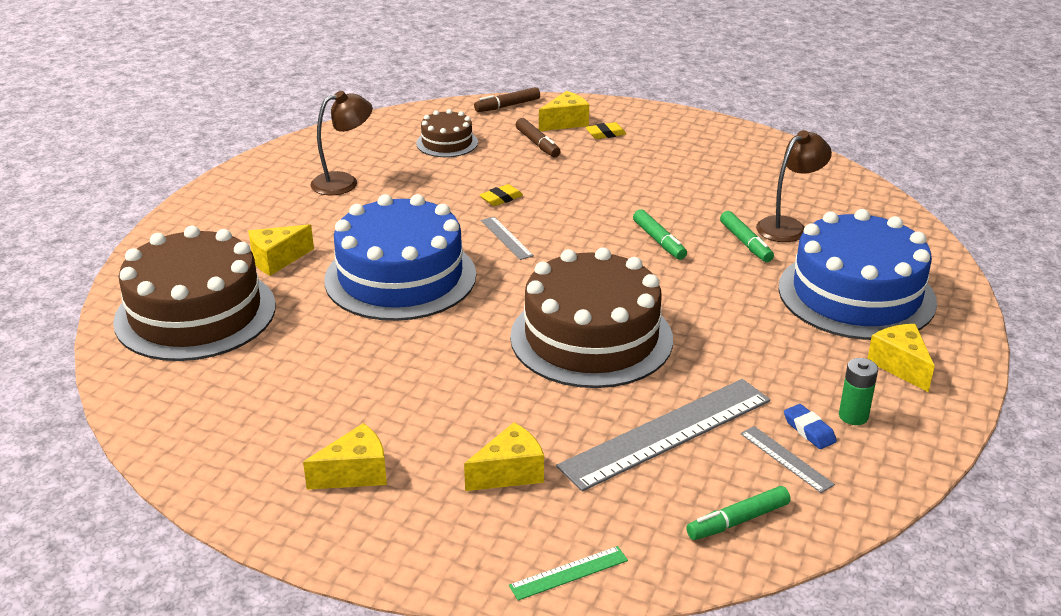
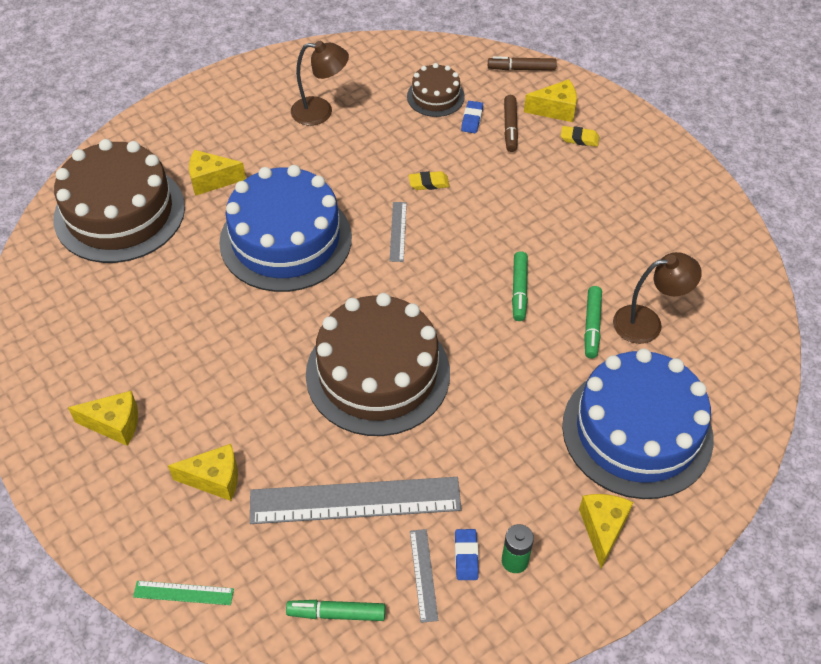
camera: 30 degrees right, 20 degrees up
none -> blue eraser [461,101,483,133]

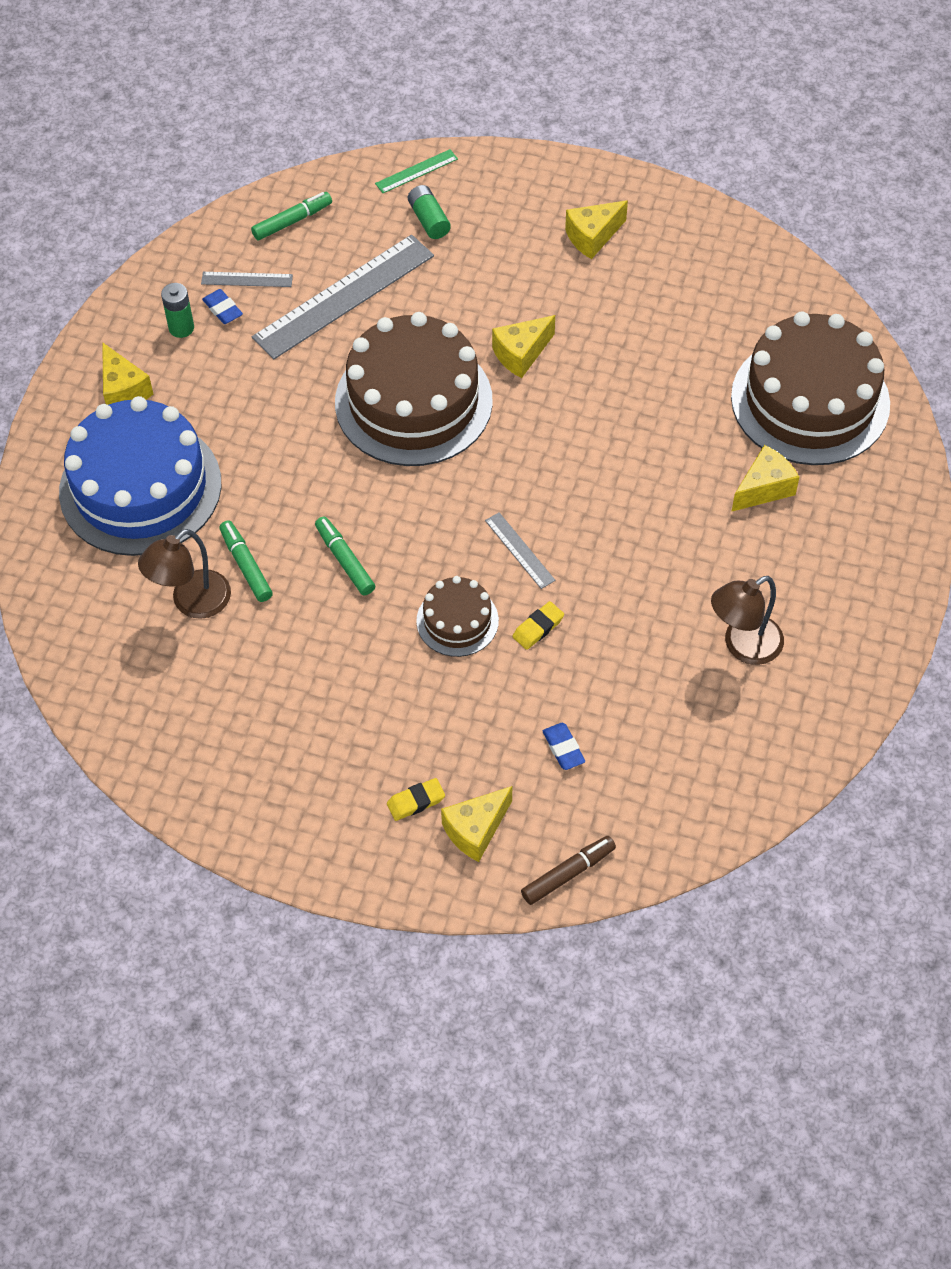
camera: 145 degrees right, 5 degrees up
yellow cheese [168,444,238,501] -> yellow cheese moved to [492,315,555,378]
blue cake [219,165,352,292] -> none
brown cake [407,63,465,117] -> brown cake moved to [416,576,499,657]
grey ruler [410,529,438,623] -> grey ruler turned 45 degrees counterclockwise [201,272,293,287]
brown marker [504,95,518,152] -> none
none -> green battery [408,185,451,239]

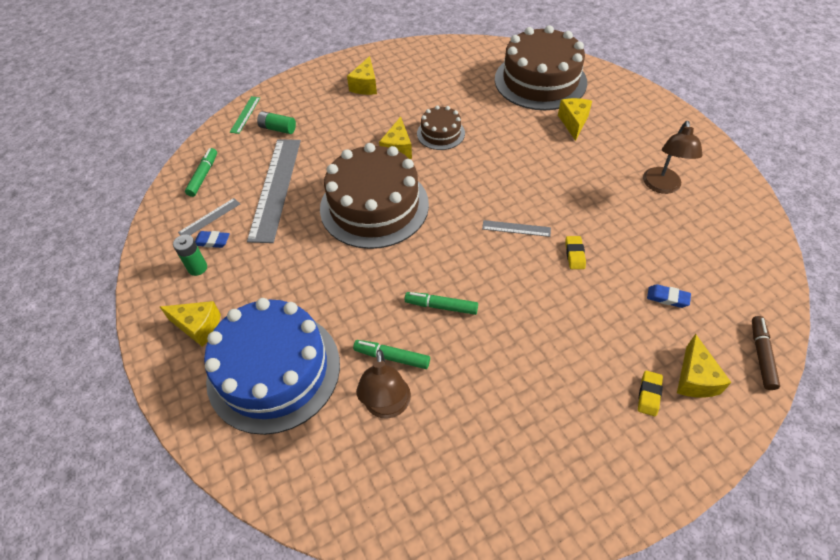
camera: 45 degrees left, 5 degrees down
brown cake [416,576,499,657] -> brown cake moved to [417,105,465,150]

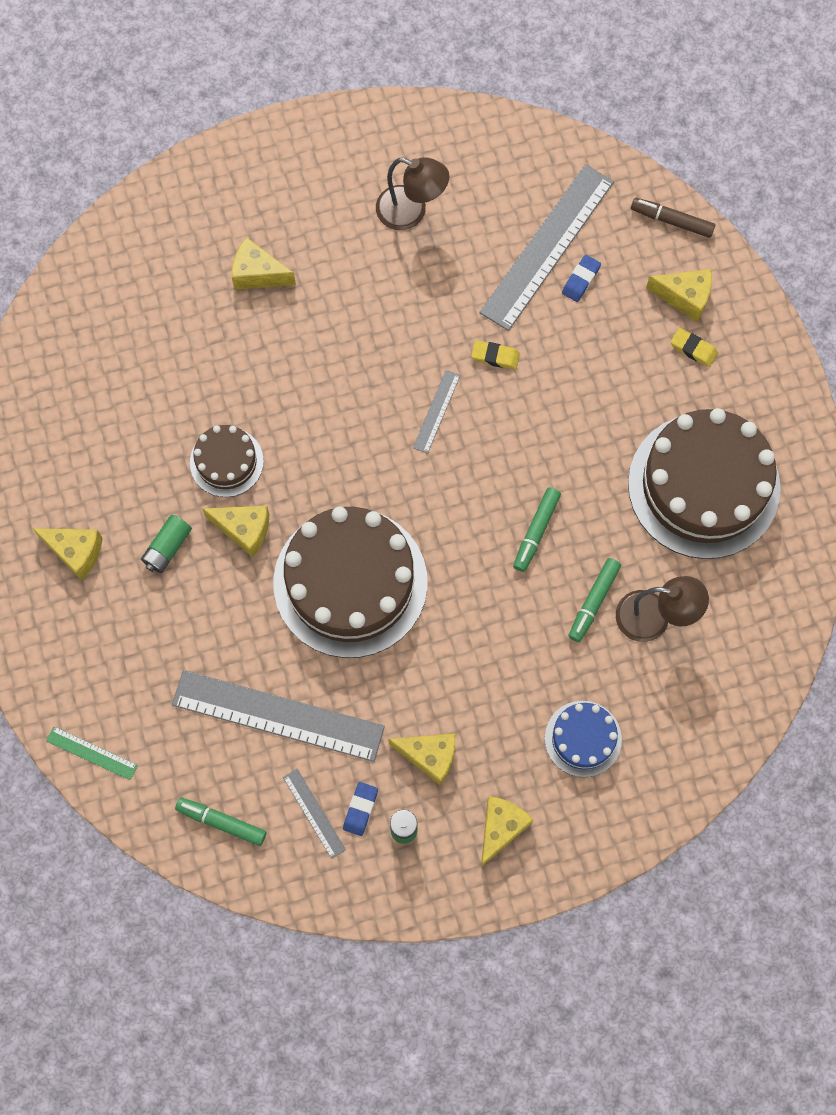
camera: 80 degrees left, 20 degrees up
blue cake [204,298,340,435] -> blue cake [545,701,622,777], size x0.49
green battery [257,111,296,134] -> green battery moved to [141,515,192,573]
brown cake [495,25,587,110] -> brown cake moved to [628,408,781,559]
none -> yellow cheese [388,733,455,786]
none -> grey ruler [479,164,614,331]

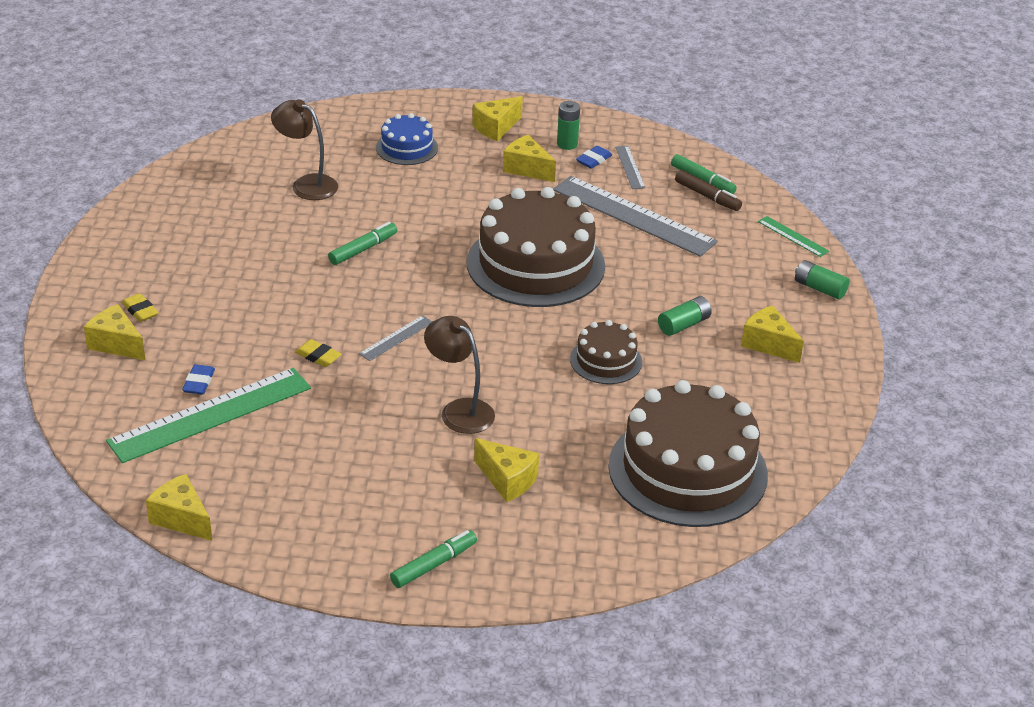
camera: 160 degrees left, 35 degrees down
yellow cheese [203,505,269,557] -> yellow cheese moved to [146,474,212,541]
brown lamp [376,157,449,230] -> brown lamp moved to [424,316,495,434]
grey ruler [479,164,614,331] -> green ruler [106,368,311,463]
blue eraser [562,255,601,302] -> blue eraser turned 45 degrees counterclockwise [182,364,215,395]
green marker [569,558,621,642] -> green marker moved to [390,530,477,588]
brown cake [628,408,781,559] -> brown cake moved to [608,380,768,527]
brown marker [631,198,715,238] -> brown marker moved to [675,170,742,211]
none -> green battery [795,260,850,299]

